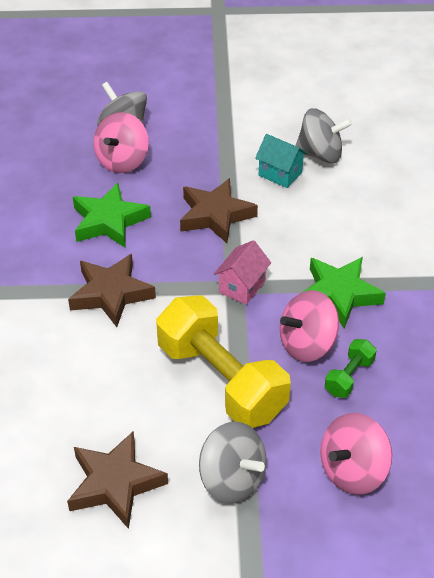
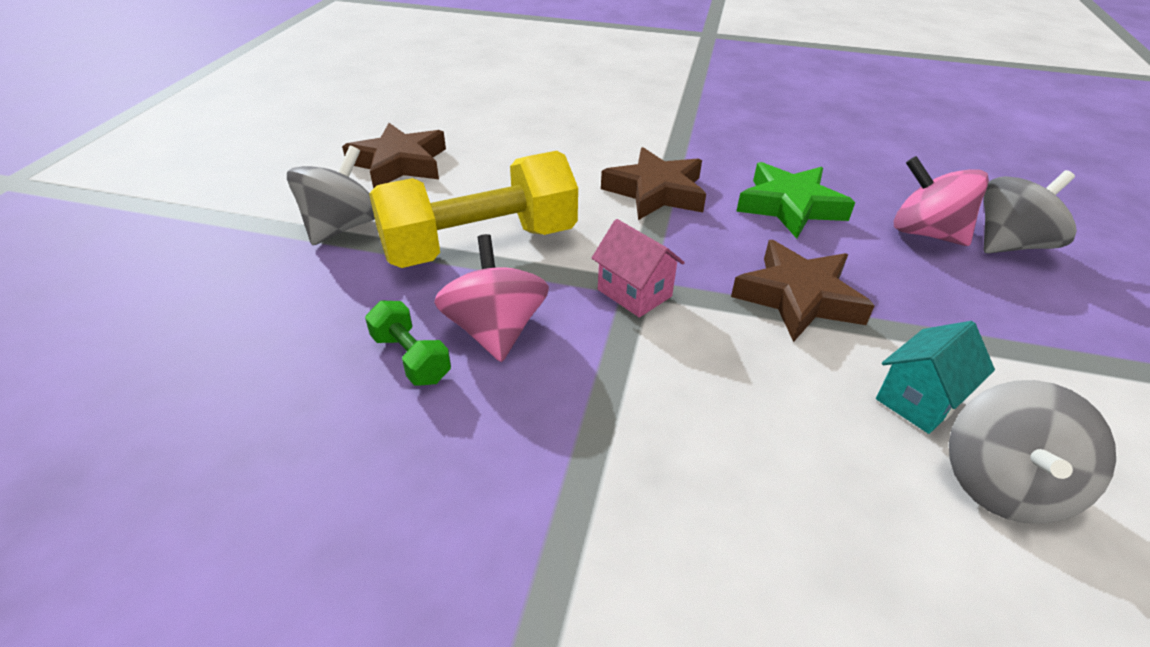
camera: 105 degrees right, 5 degrees down
grey spinning top [199,421,267,504] -> grey spinning top turned 150 degrees clockwise [287,146,375,245]
green star [303,257,386,328] -> none
pink spinning top [320,413,392,495] -> none

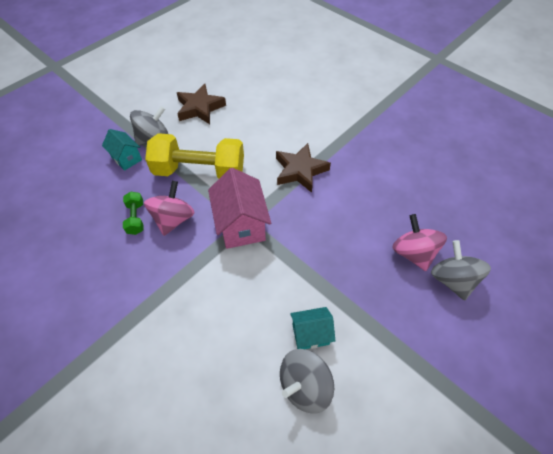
camera: 30 degrees right, 15 degrees up
pink house [592,219,685,318] -> pink house [208,168,271,249], size x1.71
brown star [731,240,875,342] -> none
green star [736,162,855,239] -> none
grey spinning top [983,170,1077,254] -> grey spinning top turned 105 degrees counterclockwise [431,240,491,301]
none -> turquoise house [102,129,142,171]

